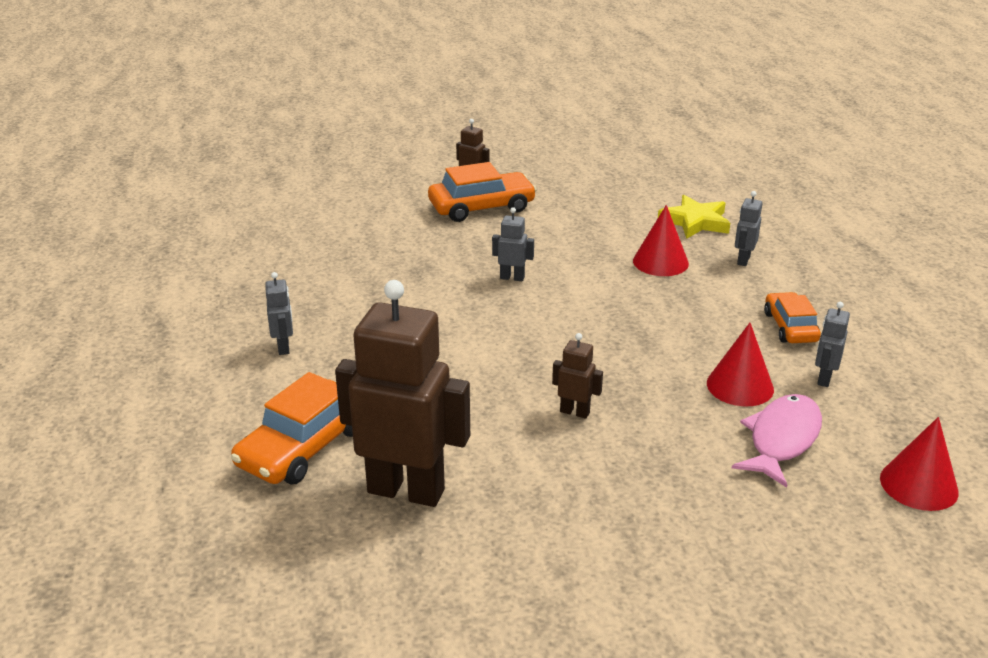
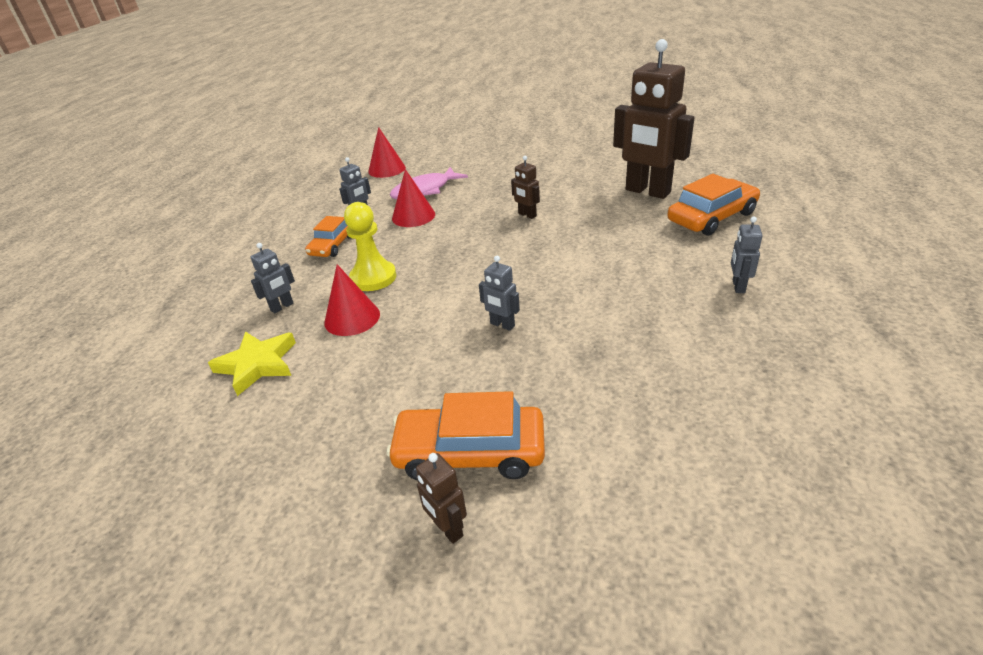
camera: 155 degrees left, 5 degrees up
none -> yellow pawn [344,202,396,291]

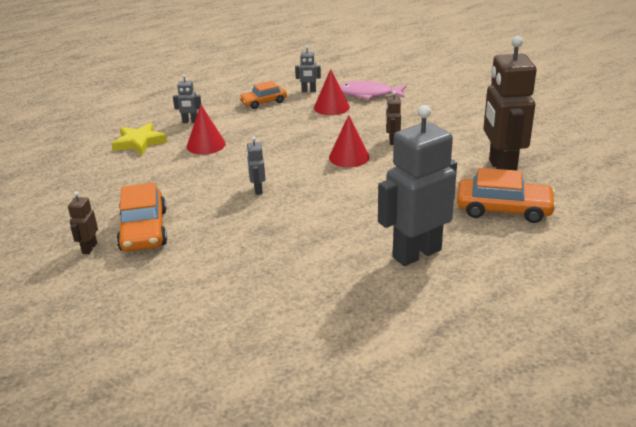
camera: 45 degrees right, 5 degrees down
yellow pawn [344,202,396,291] -> none
red cone [368,127,406,178] -> red cone moved to [329,115,370,168]
orange car [387,391,545,480] -> orange car turned 150 degrees counterclockwise [116,183,167,252]
grey robot [731,217,763,293] -> grey robot [378,105,457,266], size x2.35

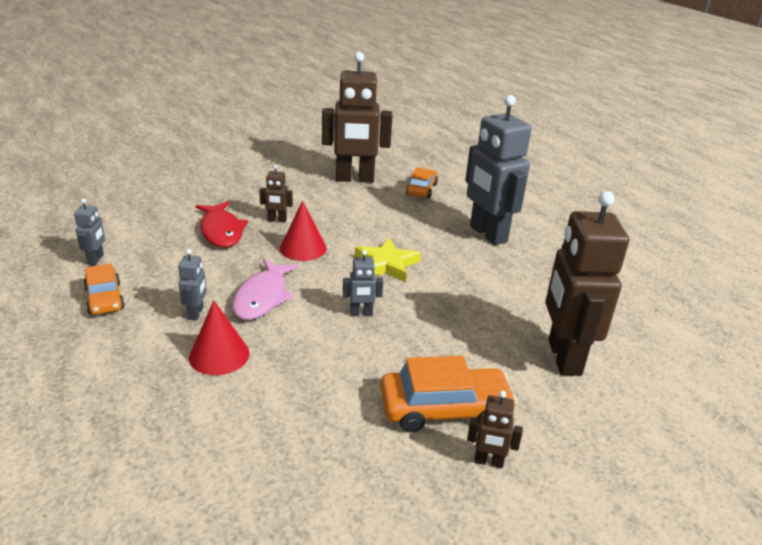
camera: 90 degrees left, 0 degrees up
yellow star [111,123,167,155] -> yellow star moved to [355,238,421,282]
grey robot [173,74,201,123] -> grey robot moved to [178,249,207,320]
red cone [314,69,350,115] -> none
pink fish [339,81,407,100] -> pink fish moved to [232,259,299,320]
orange car [457,168,557,223] -> orange car [406,167,438,198], size x0.64
none -> red fish [196,201,248,247]
none -> brown robot [545,191,629,376]

